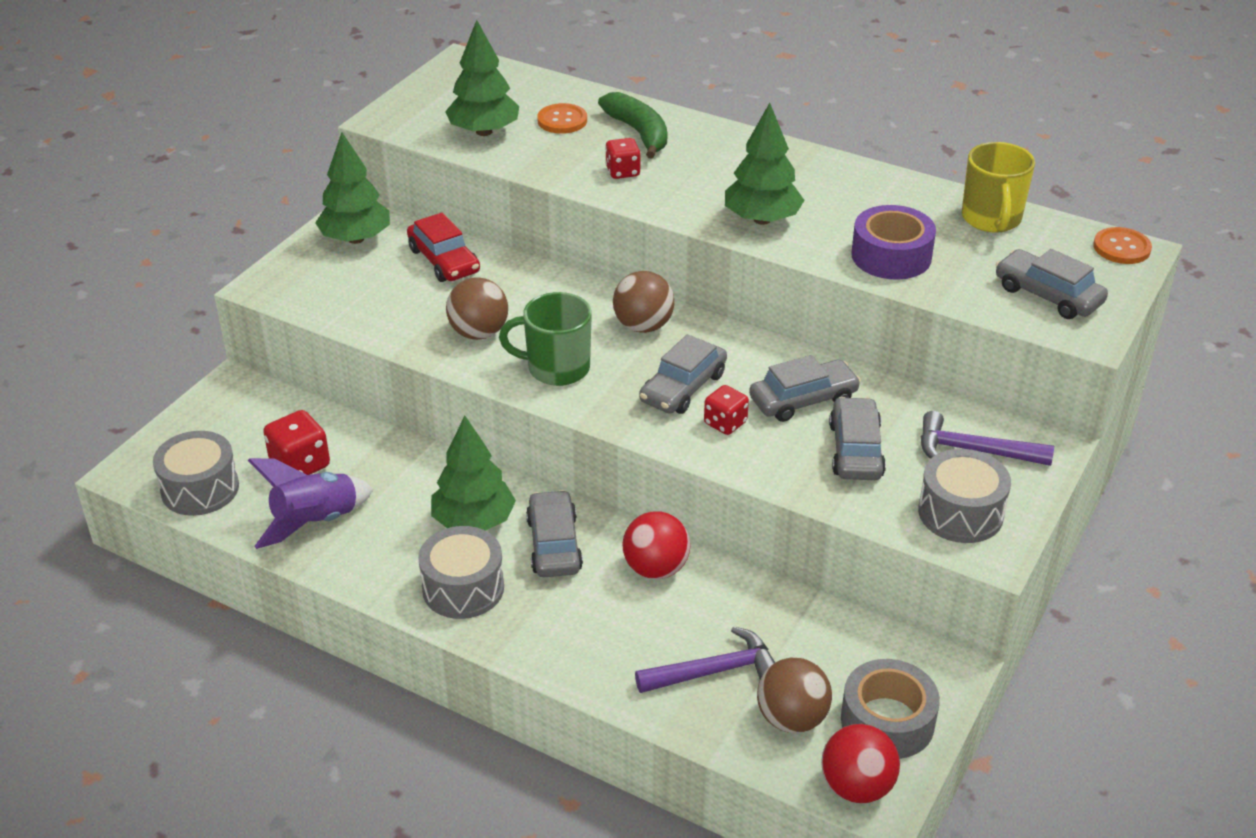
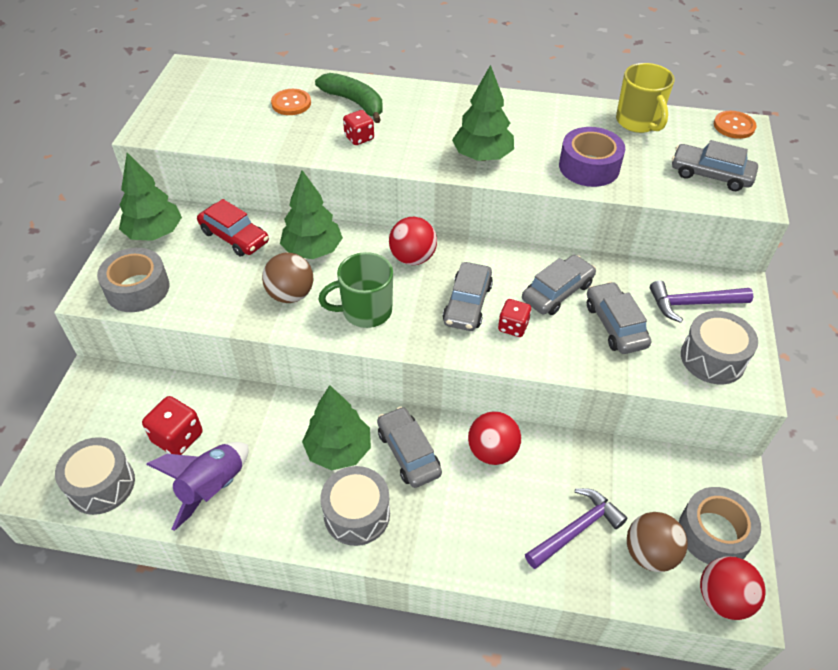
camera: 20 degrees left, 10 degrees up
green tree [445,20,519,136] -> green tree moved to [280,170,343,259]
brown ball [613,271,674,333] -> red ball [389,217,437,265]
none -> grey tape [97,248,170,312]

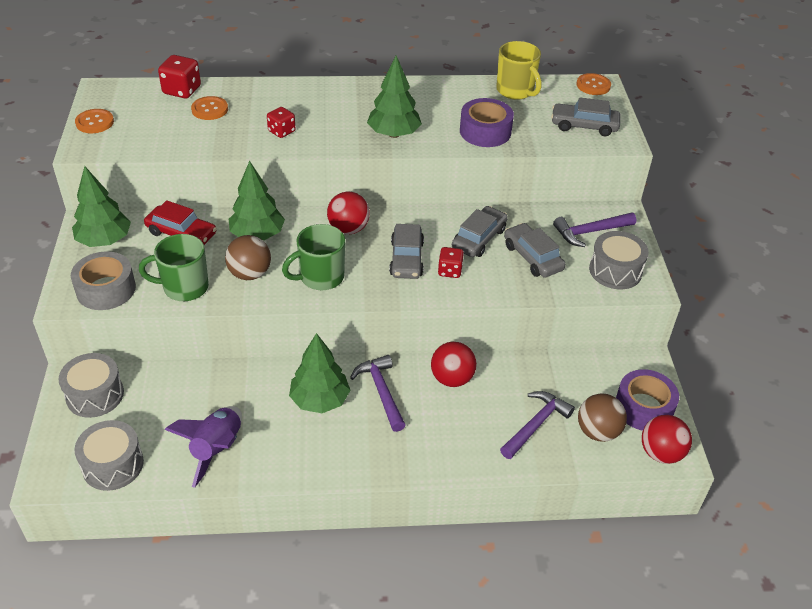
camera: 15 degrees left, 5 degrees down
red dice [142,396,203,455] -> red dice moved to [158,55,201,98]
green banana [315,73,383,123] -> none
grey drum [320,466,390,546] -> grey drum moved to [58,353,124,418]
grey car [377,407,442,488] -> purple hammer [350,355,406,432]
grey tape [679,487,761,564] -> purple tape [616,369,679,431]
none -> orange button [75,109,114,133]
none -> green mug [139,234,209,301]

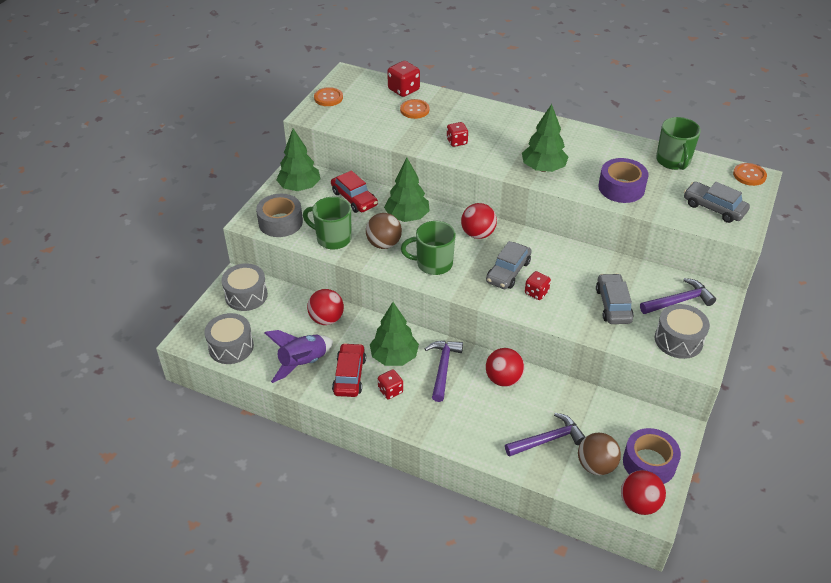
camera: 30 degrees right, 0 degrees up
grey car [452,206,508,257] -> none
yellow mug [496,41,542,100] -> green mug [656,117,701,170]
purple hammer [553,212,636,247] -> purple hammer turned 150 degrees clockwise [640,278,716,314]
none -> red ball [307,289,344,325]
none -> red car [332,343,366,397]
none -> red dice [378,369,403,399]

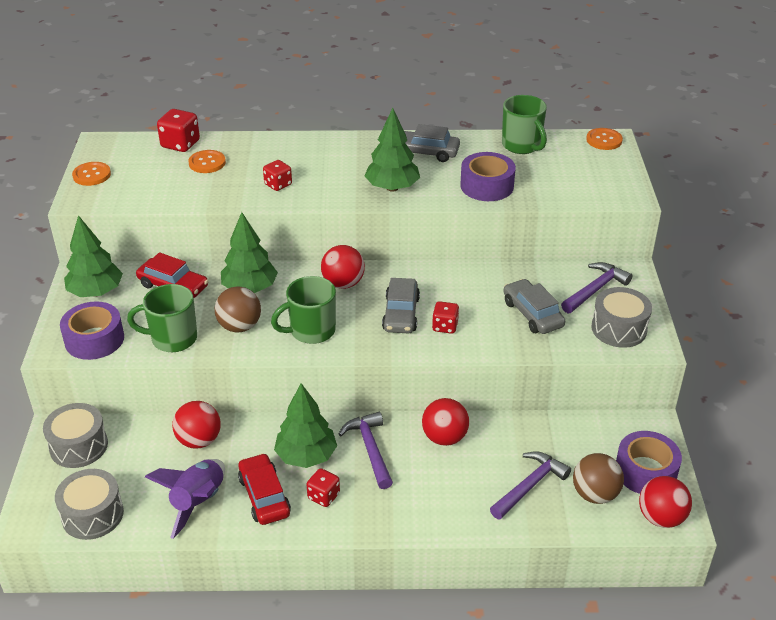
camera: 25 degrees left, 5 degrees down
grey tape [256,194,303,237] -> purple tape [60,301,124,360]
grey car [684,182,750,223] -> grey car moved to [404,124,460,162]

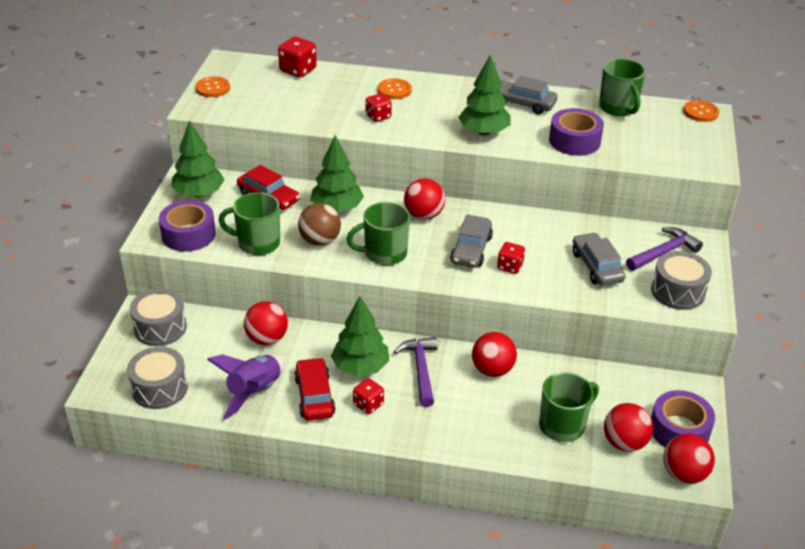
camera: 10 degrees right, 0 degrees up
orange button [189,150,226,173] -> orange button moved to [378,78,412,99]
purple hammer [490,451,571,520] -> green mug [539,372,599,442]
brown ball [573,453,624,504] -> red ball [604,403,653,452]

